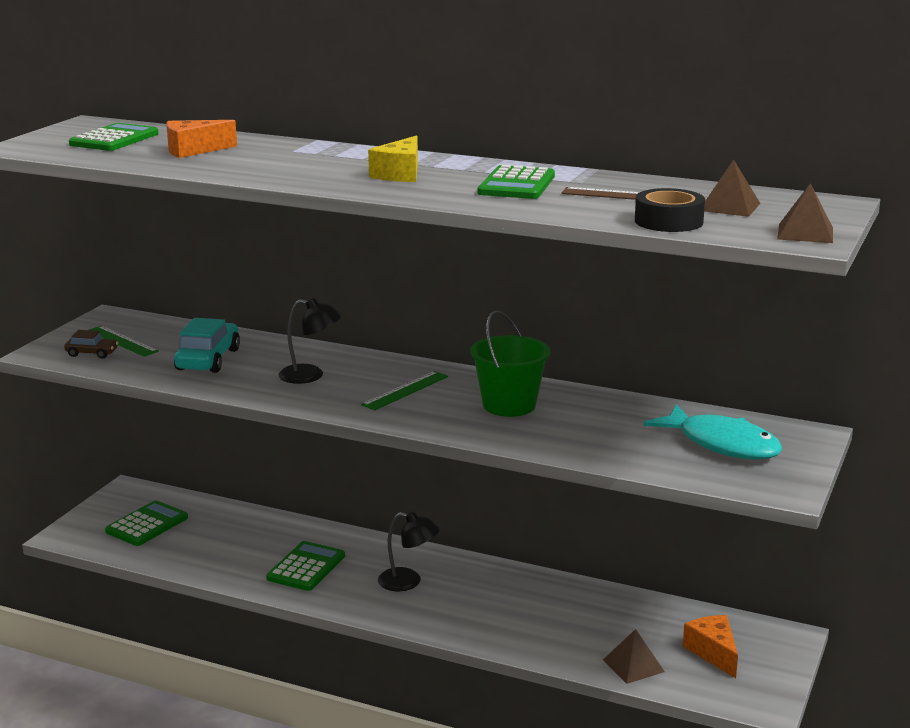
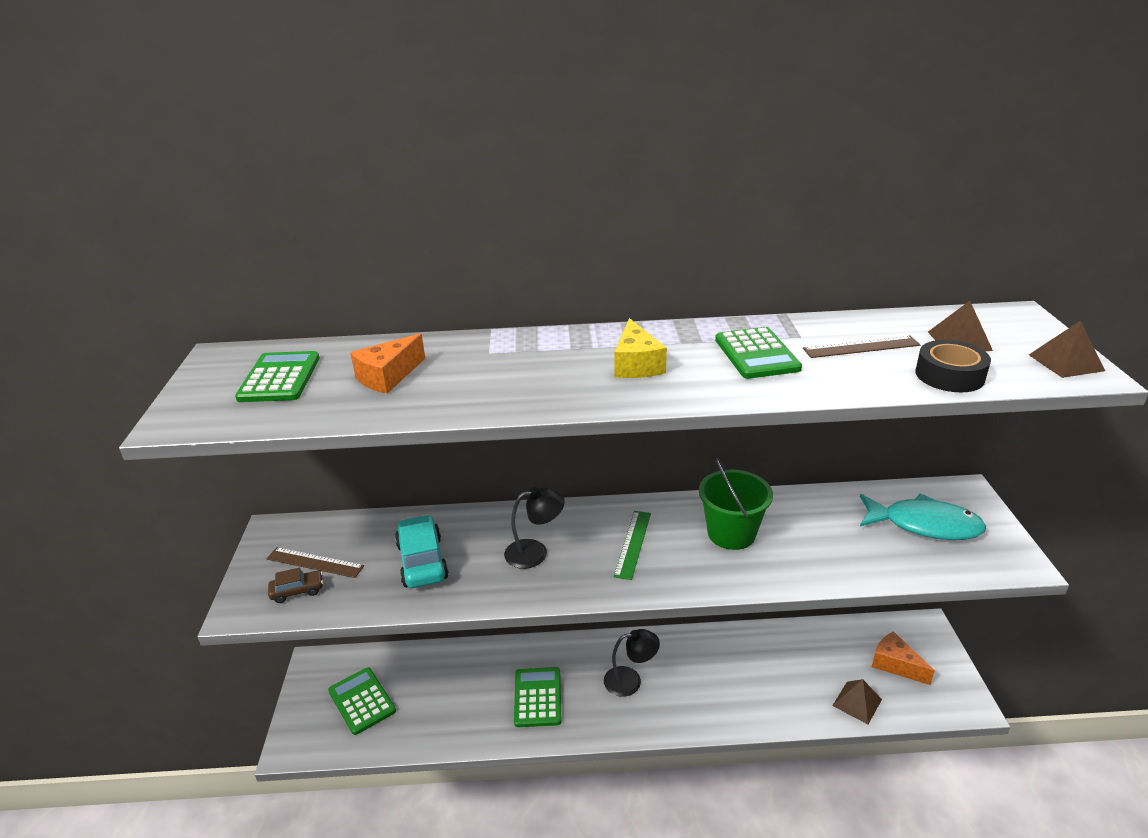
camera: 25 degrees left, 10 degrees up
green ruler [89,326,159,357] -> brown ruler [266,547,364,578]
green calculator [105,501,188,546] -> green calculator turned 45 degrees counterclockwise [328,667,396,735]

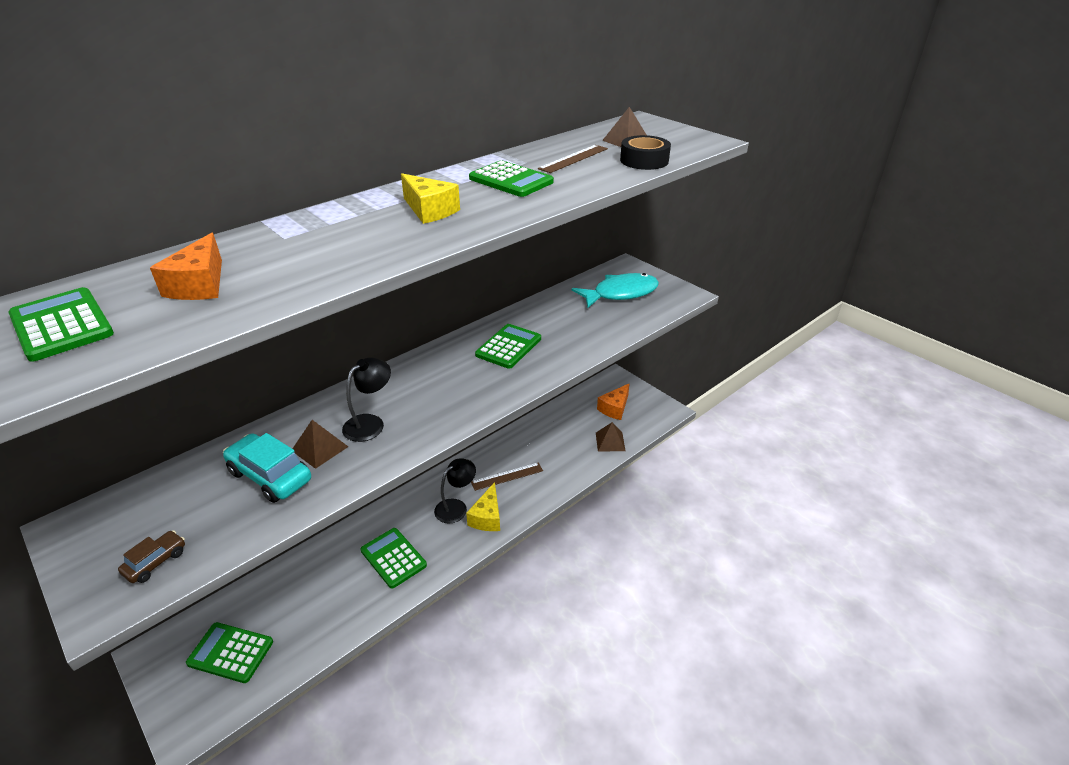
camera: 40 degrees left, 5 degrees up
brown ruler [266,547,364,578] -> brown ruler moved to [471,462,543,491]
green ruler [614,511,651,580] -> none
green bucket [699,458,773,550] -> green calculator [475,324,541,369]
orange cheese [872,631,935,685] -> orange cheese turned 60 degrees counterclockwise [597,383,630,420]
brown pyramid [1029,320,1105,378] -> brown pyramid moved to [292,420,348,469]
none -> yellow cheese [466,482,500,531]

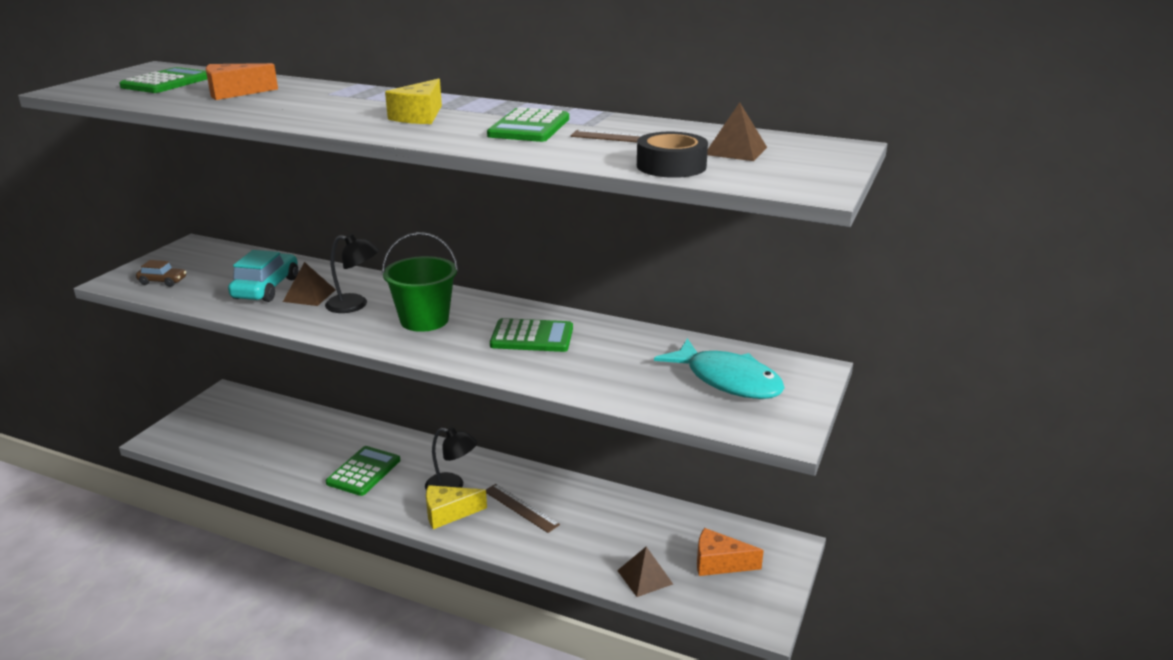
camera: 65 degrees right, 10 degrees down
green calculator [186,622,273,683] -> none
none -> green bucket [382,232,458,332]

